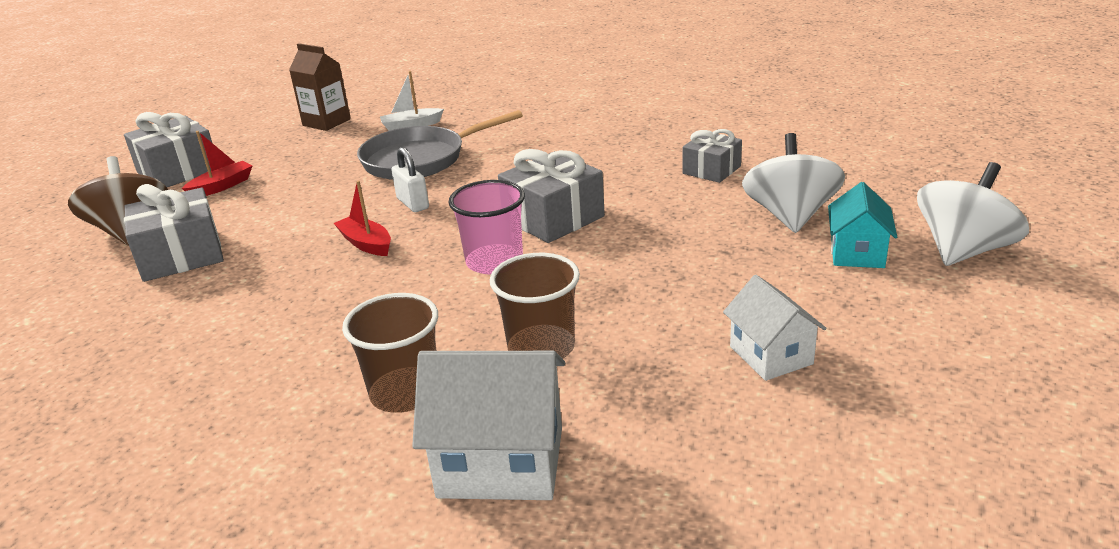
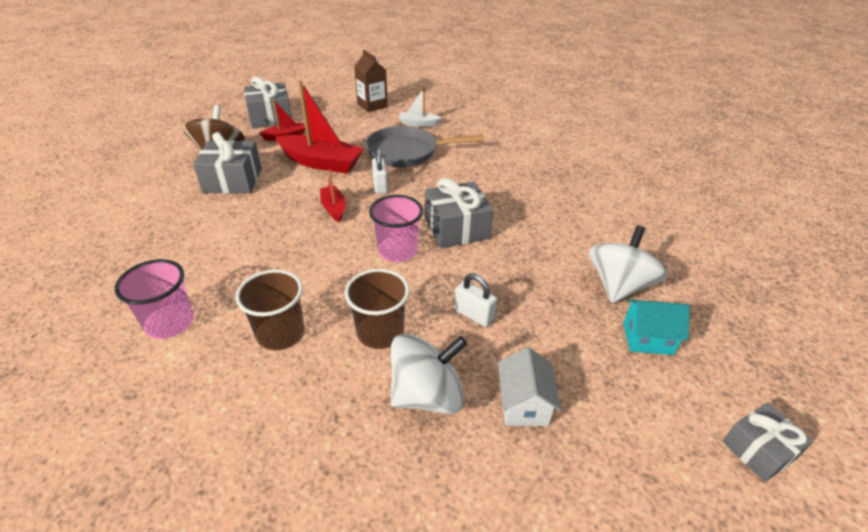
camera: 20 degrees right, 10 degrees up
white house [412,351,565,500] -> none
grey gift [682,129,742,183] -> grey gift moved to [722,403,813,482]
turquoise house [828,182,897,268] -> turquoise house turned 60 degrees clockwise [623,300,690,355]
white spinning top [917,162,1029,266] -> white spinning top moved to [390,334,467,414]
none -> pink cup [115,259,194,339]
none -> red boat [275,80,364,174]
none -> white padlock [454,273,497,327]

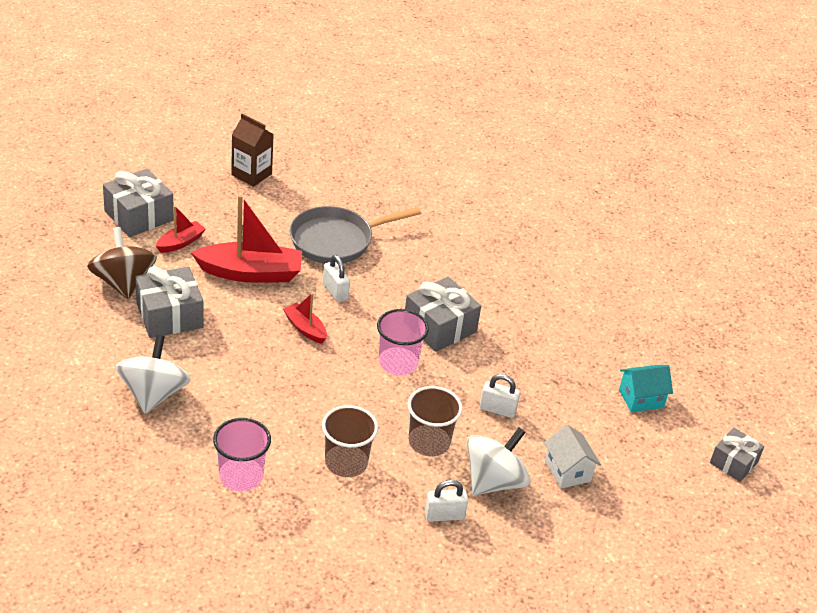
camera: 25 degrees left, 0 degrees up
white boat [399,87,442,127] -> none
white spinning top [589,225,667,303] -> white spinning top moved to [116,335,191,414]
none -> white padlock [425,480,468,522]

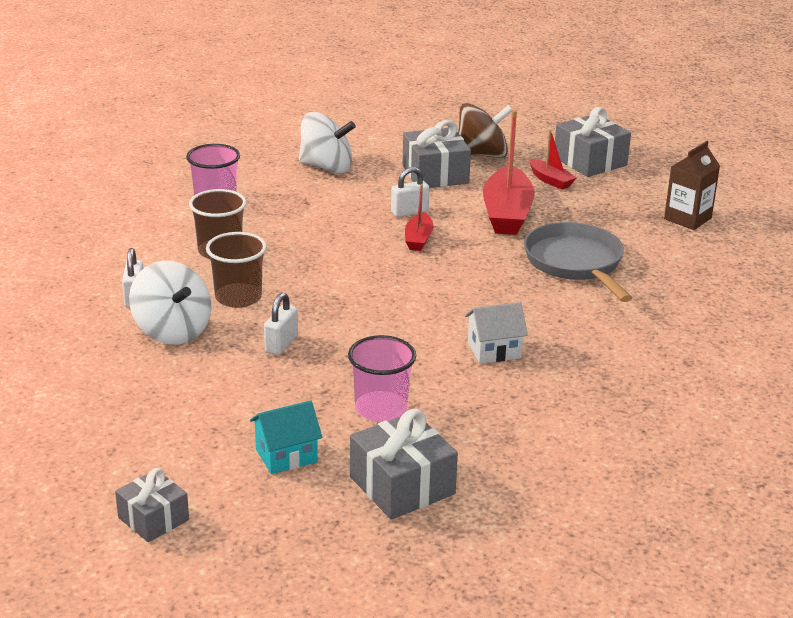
camera: 100 degrees right, 10 degrees down
red boat [283,293,327,344] -> red boat turned 135 degrees clockwise [405,184,433,251]
white padlock [323,255,350,302] -> white padlock moved to [391,167,429,217]
pink cup [377,309,429,375] -> pink cup moved to [348,335,416,422]
grey gift [405,277,481,352] -> grey gift moved to [350,409,458,520]
white house [544,425,601,489] -> white house moved to [465,302,528,364]
turquoise house [619,365,673,412] -> turquoise house turned 75 degrees clockwise [250,401,322,474]

